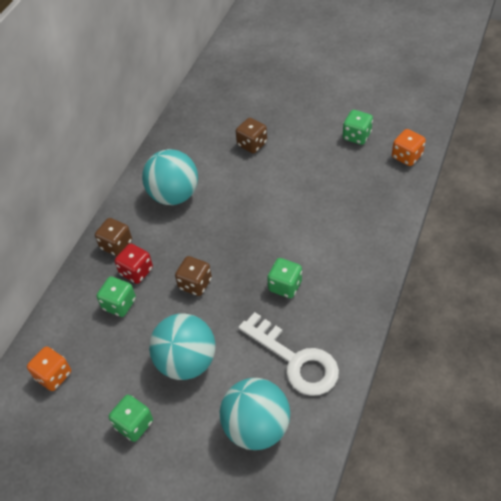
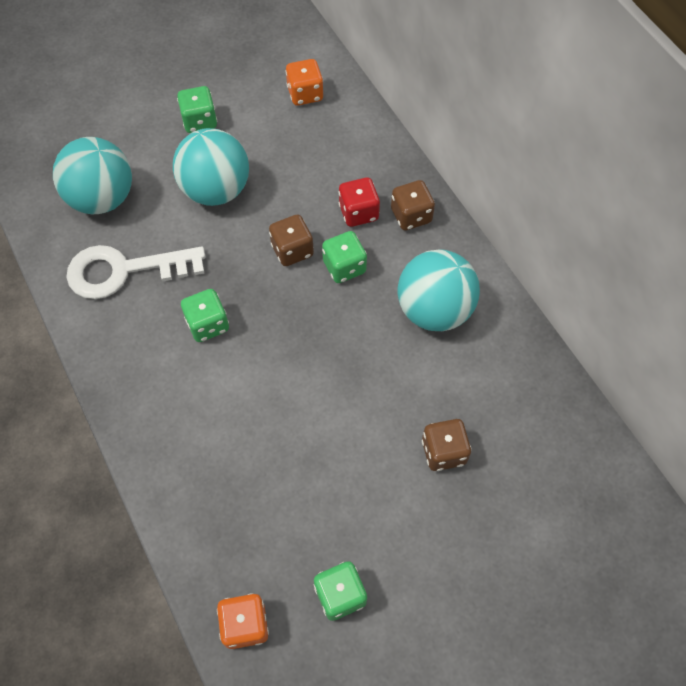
camera: 125 degrees right, 10 degrees up
green dice [97,276,136,317] -> green dice moved to [322,231,367,283]

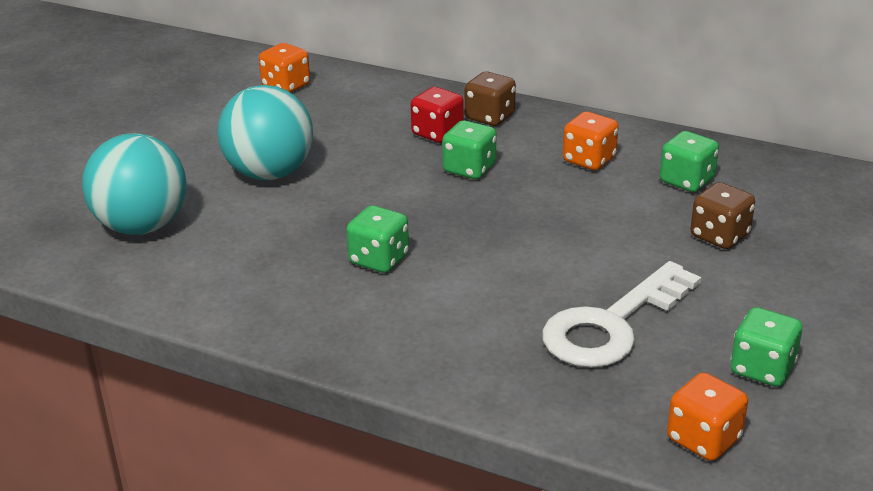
camera: 35 degrees left, 30 degrees down
white key [66,245,205,299] -> white key moved to [542,261,701,368]
green dice [177,86,217,133] -> green dice moved to [660,131,719,192]
brown dice [269,215,314,266] -> none
turquoise ball [398,249,480,331] -> orange dice [563,112,618,170]

